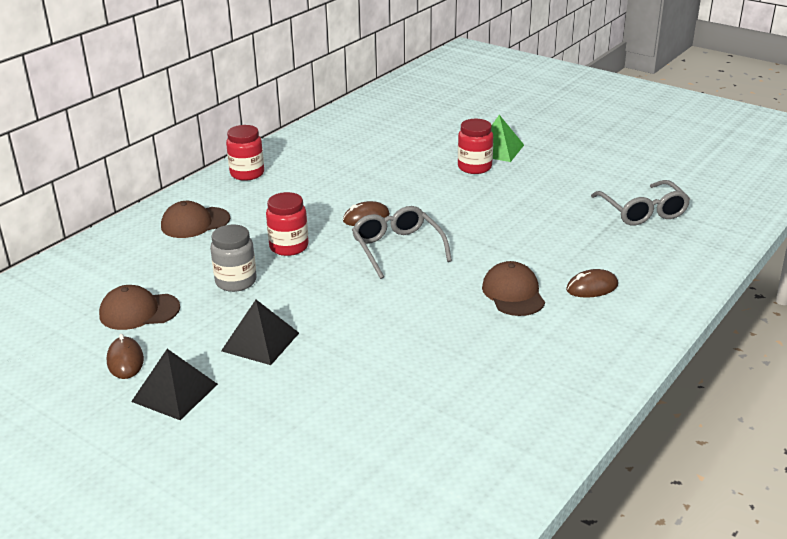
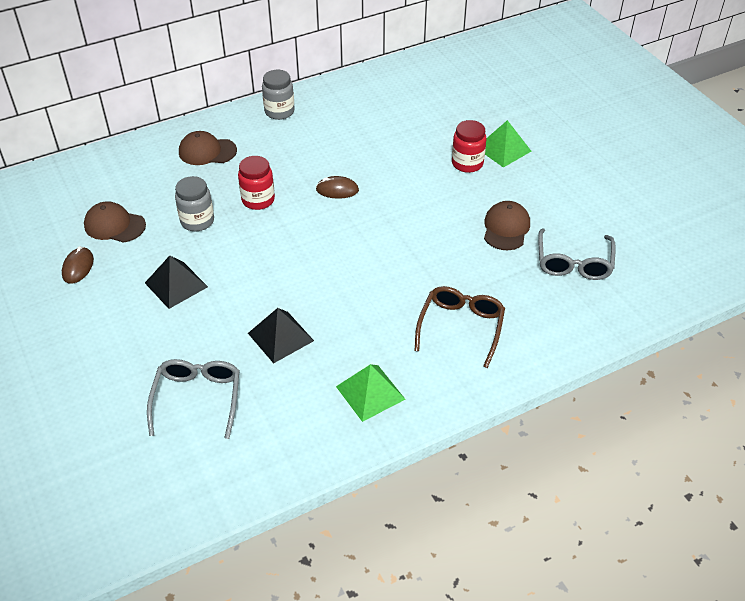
camera: 25 degrees right, 15 degrees up
black pyramid [131,349,218,420] -> black pyramid moved to [248,308,314,364]
red jar [226,125,264,181] -> grey jar [262,70,295,120]
grey glasses [352,206,452,279] -> grey glasses moved to [147,359,240,439]
brown cap [482,261,545,316] -> brown cap moved to [484,201,530,250]
brown mouse [566,269,618,298] -> brown glasses [414,286,505,368]
none -> green pyramid [336,364,405,422]

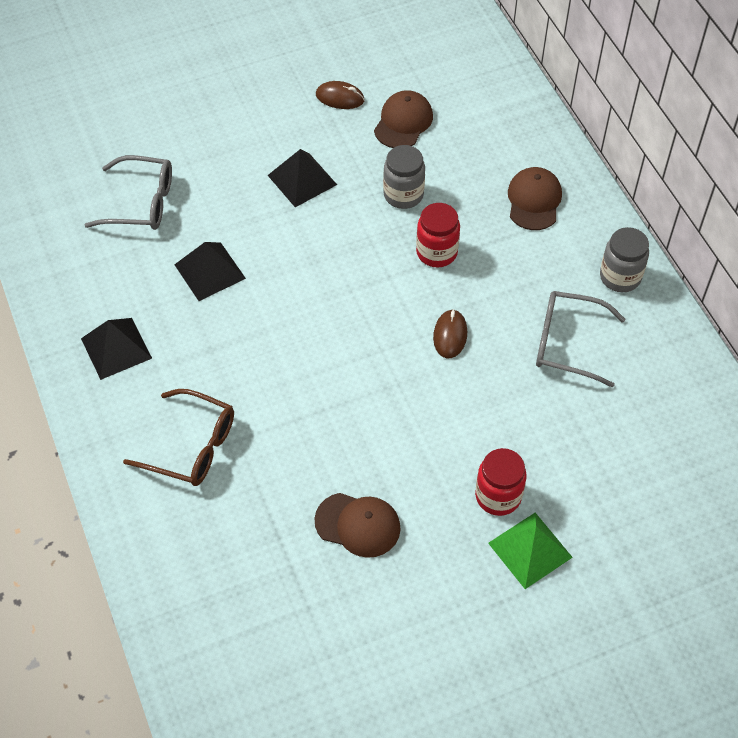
camera: 95 degrees right, 10 degrees up
green pyramid [336,364,405,422] -> black pyramid [81,318,152,380]
grey glasses [538,228,616,280] -> grey glasses moved to [536,291,626,387]

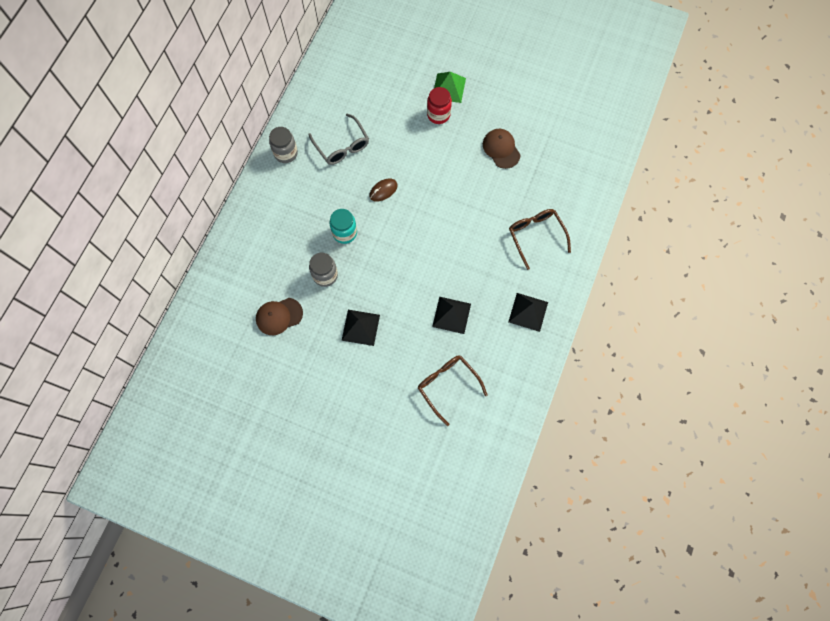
camera: 135 degrees left, 15 degrees up
grey glasses [85,155,172,230] -> brown glasses [418,355,488,426]
brown mouse [316,81,365,109] -> none
red jar [416,203,460,267] -> turquoise jar [330,209,357,244]
brown cap [508,167,562,230] -> none

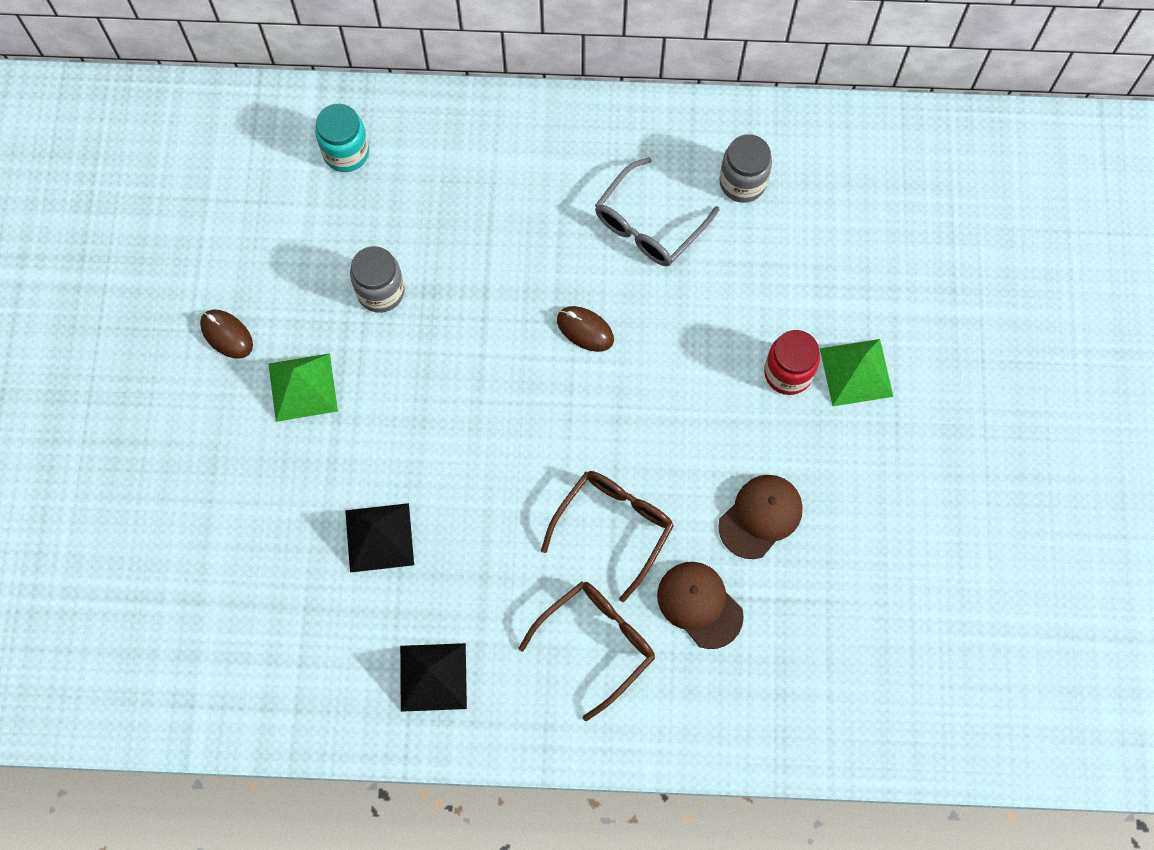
camera: 70 degrees right, 0 degrees up
brown cap [256,298,303,335] -> brown cap moved to [657,562,744,649]
grey jar [269,127,298,163] -> grey jar moved to [719,134,772,203]
turquoise jar [330,209,357,244] -> turquoise jar moved to [315,104,369,172]
black pyramid [342,310,380,346] -> green pyramid [268,353,338,422]
brown glasses [418,355,488,426] -> brown glasses moved to [541,471,674,602]
none -> brown mouse [200,309,253,359]

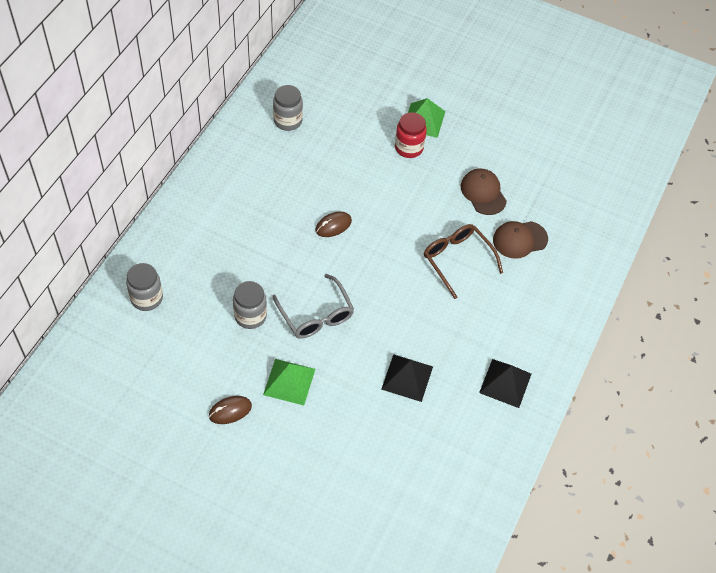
camera: 70 degrees left, 15 degrees down
turquoise jar [315,104,369,172] -> grey jar [126,263,163,311]
brown glasses [519,581,655,721] -> none
grey glasses [595,157,719,266] -> grey glasses moved to [272,274,354,339]

